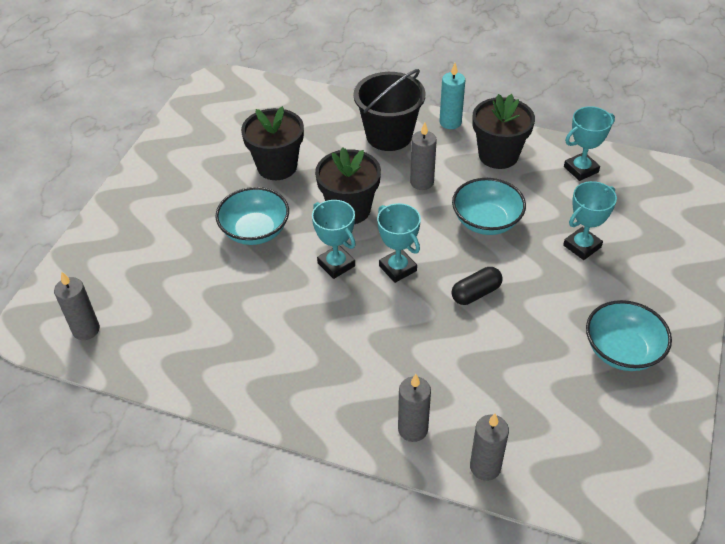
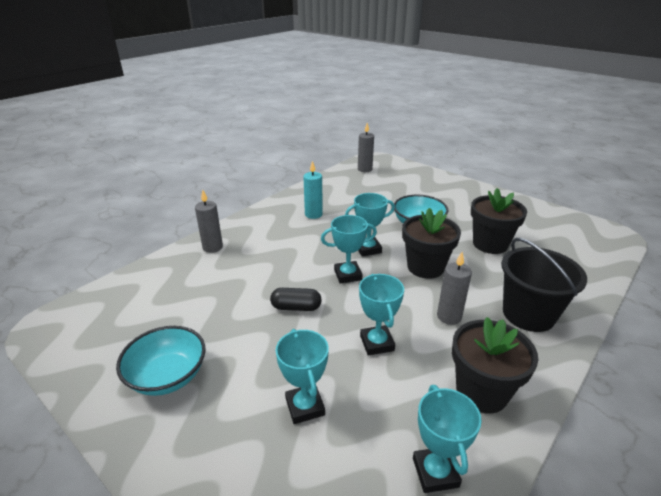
camera: 110 degrees right, 15 degrees down
turquoise candle [439,63,465,129] -> turquoise candle moved to [303,161,323,219]
black capsule [451,267,503,305] -> black capsule turned 75 degrees counterclockwise [270,288,322,311]
turquoise bowl [452,178,526,235] -> turquoise trophy [359,274,404,356]
grey candle [470,413,509,481] -> none

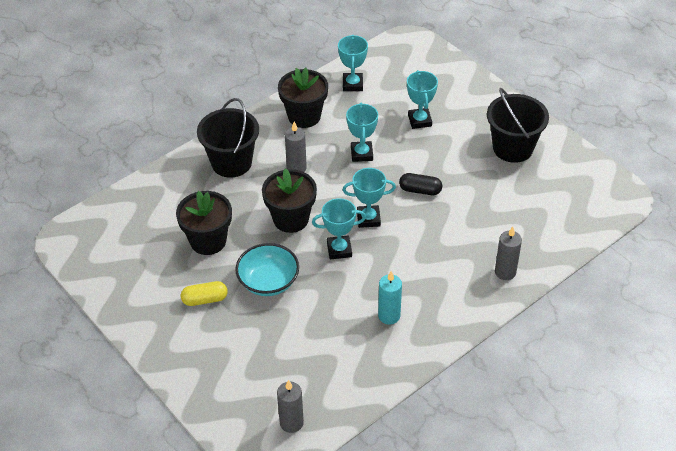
camera: 170 degrees left, 15 degrees up
turquoise bowl [116,326,206,396] -> black bucket [487,88,549,163]
none -> yellow capsule [181,281,228,306]

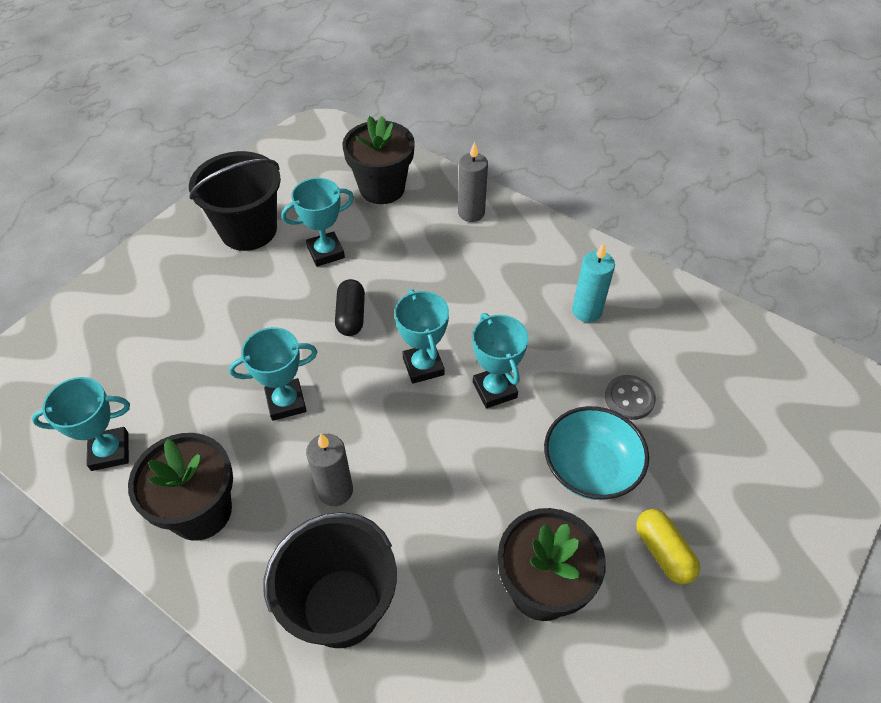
camera: 105 degrees left, 5 degrees up
black flower pot [262,168,317,233] -> black flower pot moved to [342,116,415,204]
grey candle [277,380,304,433] -> none
turquoise trophy [407,70,438,129] -> turquoise trophy moved to [281,178,354,267]
none -> grey button [605,375,656,420]

